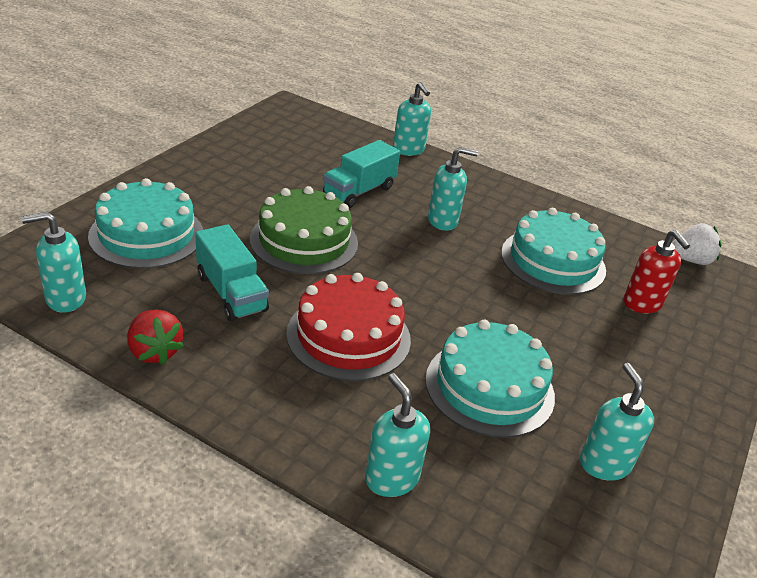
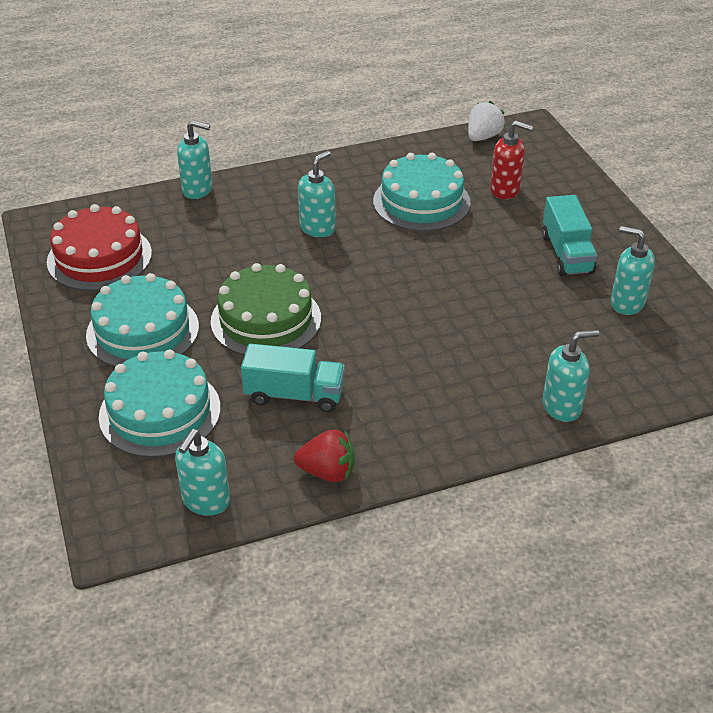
camera: 45 degrees left, 5 degrees up
red cake [286,273,411,381] -> red cake moved to [47,204,152,291]
turquoise truck [323,140,400,208] -> turquoise truck moved to [542,195,597,276]
turquoise soap dispenser [365,373,430,497] -> turquoise soap dispenser turned 150 degrees clockwise [542,330,599,422]
turquoise cake [425,320,555,438] -> turquoise cake moved to [86,273,199,367]

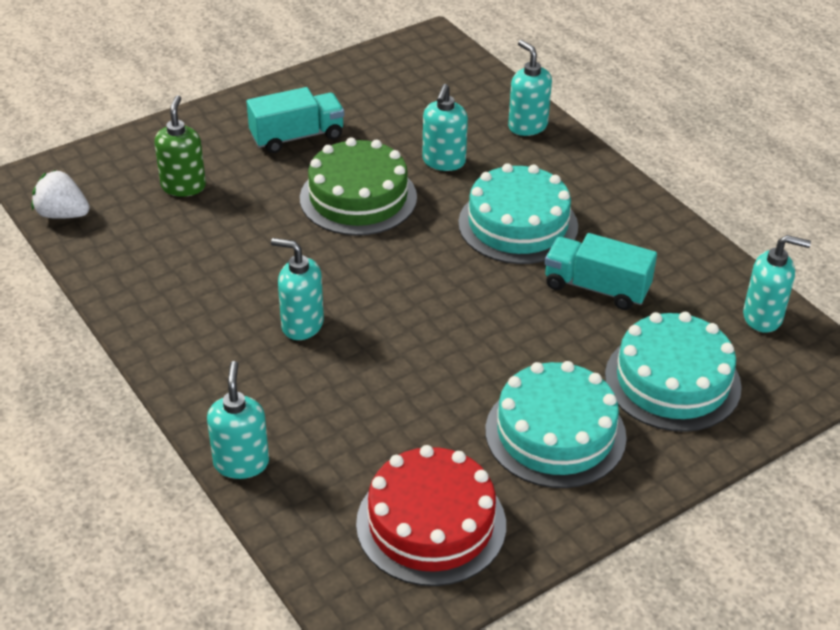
camera: 105 degrees left, 0 degrees up
green cake [211,263,321,355] -> green cake moved to [300,137,417,236]
turquoise truck [241,344,345,412] -> turquoise truck turned 60 degrees counterclockwise [545,233,657,310]
red strawberry [294,430,354,482] -> none
turquoise cake [373,153,471,231] -> turquoise cake moved to [458,163,578,264]
red soap dispenser [490,121,533,199] -> green soap dispenser [154,95,206,197]
turquoise soap dispenser [611,226,655,315] -> turquoise soap dispenser moved to [422,84,468,171]

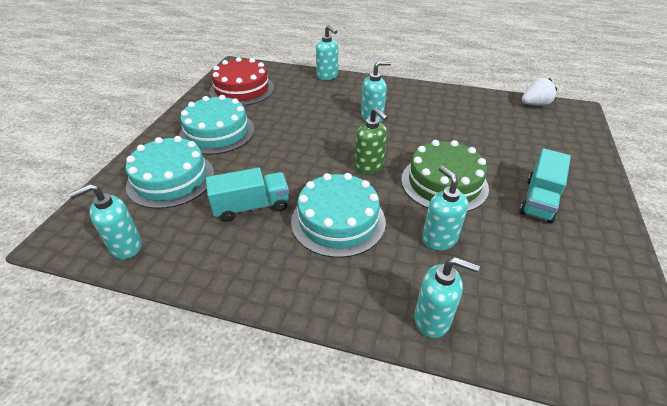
camera: 140 degrees right, 0 degrees up
green soap dispenser [154,95,206,197] -> green soap dispenser moved to [355,107,388,174]

